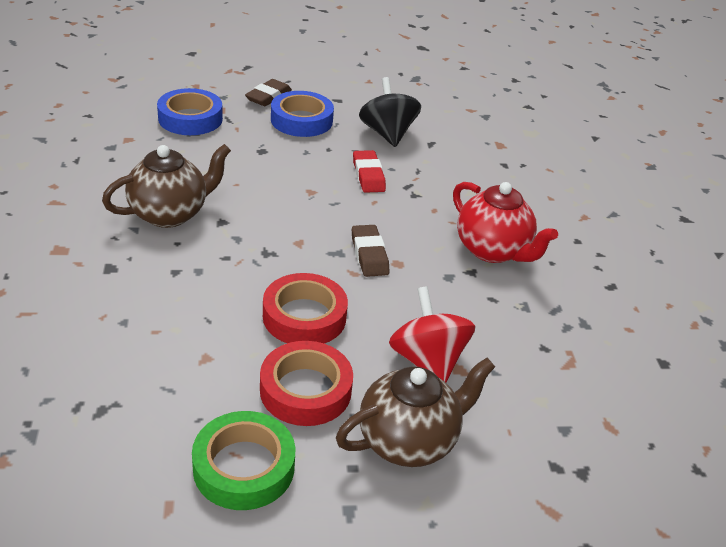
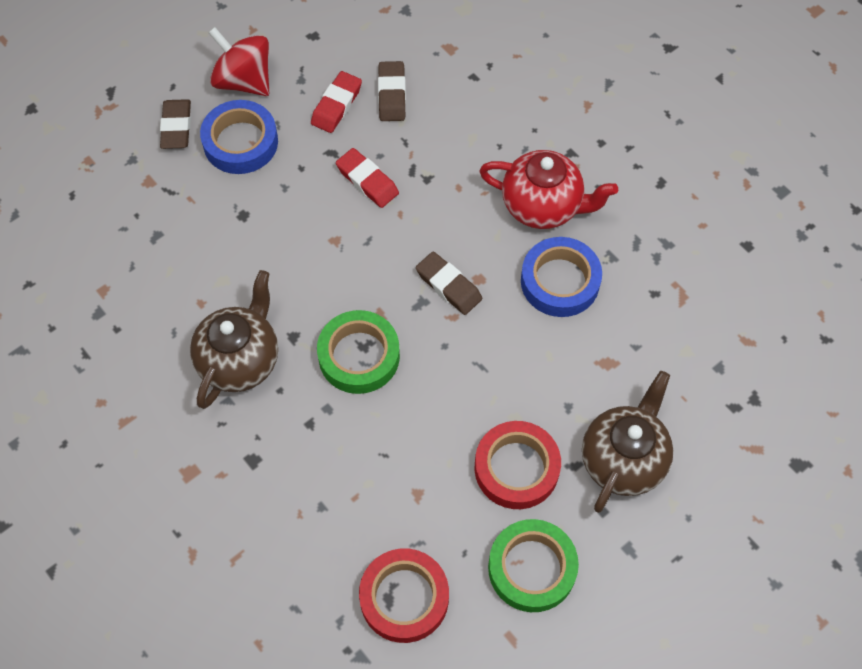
camera: 30 degrees left, 25 degrees up
blue tape [157,88,223,135] -> blue tape moved to [521,237,602,317]
red tape [263,273,348,344] -> red tape moved to [359,549,449,643]
black spinning top [359,77,421,147] -> red eraser [311,71,362,133]
red spinning top [389,286,476,383] -> red spinning top moved to [208,27,269,96]
none -> green tape [317,310,400,394]
none -> brown eraser [378,61,406,121]

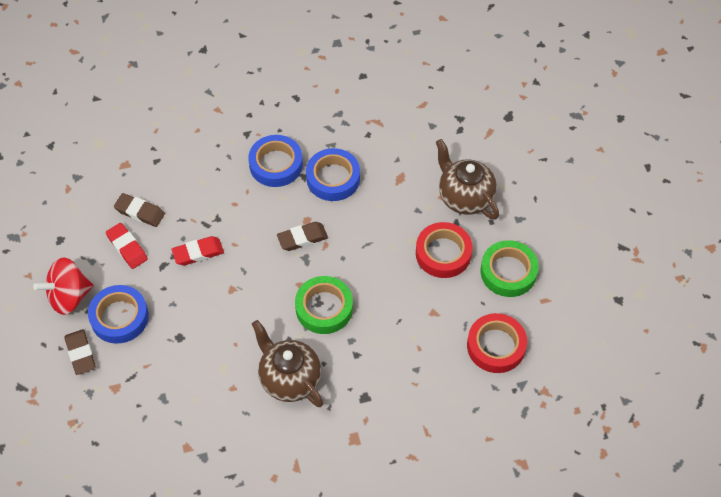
camera: 65 degrees left, 5 degrees down
brown eraser [160,99,191,149] -> brown eraser turned 45 degrees clockwise [65,329,96,375]
red teapot [479,150,618,229] -> blue tape [248,135,303,187]

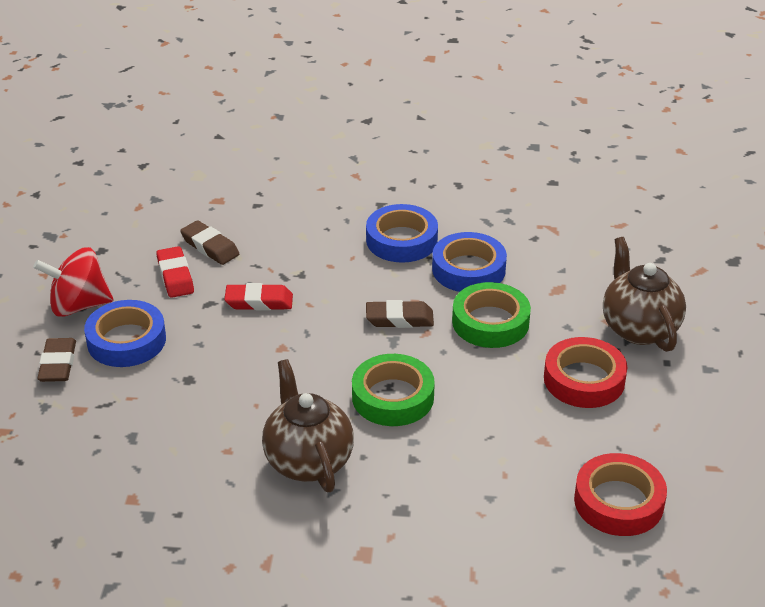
camera: 20 degrees right, 20 degrees down
green tape [480,240,539,297] -> green tape moved to [452,282,531,348]

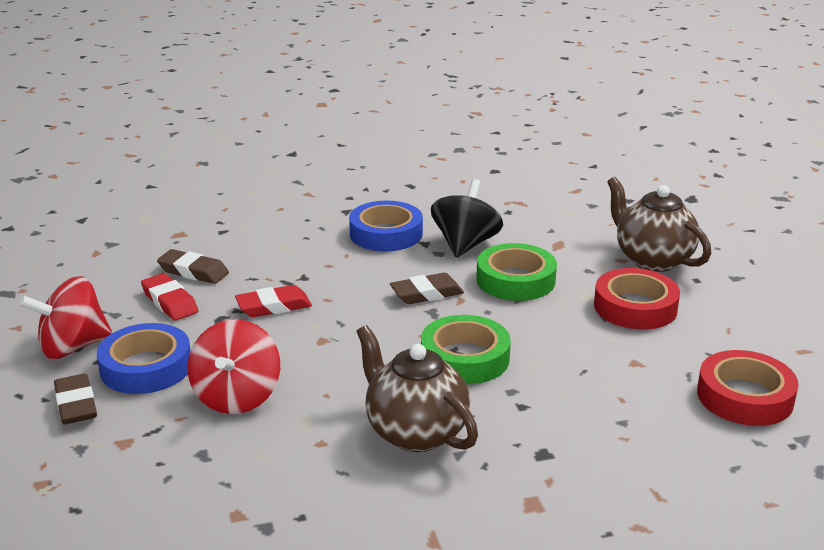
camera: 20 degrees left, 10 degrees down
blue tape [432,232,507,292] -> black spinning top [431,179,503,258]
none -> red spinning top [188,319,280,414]

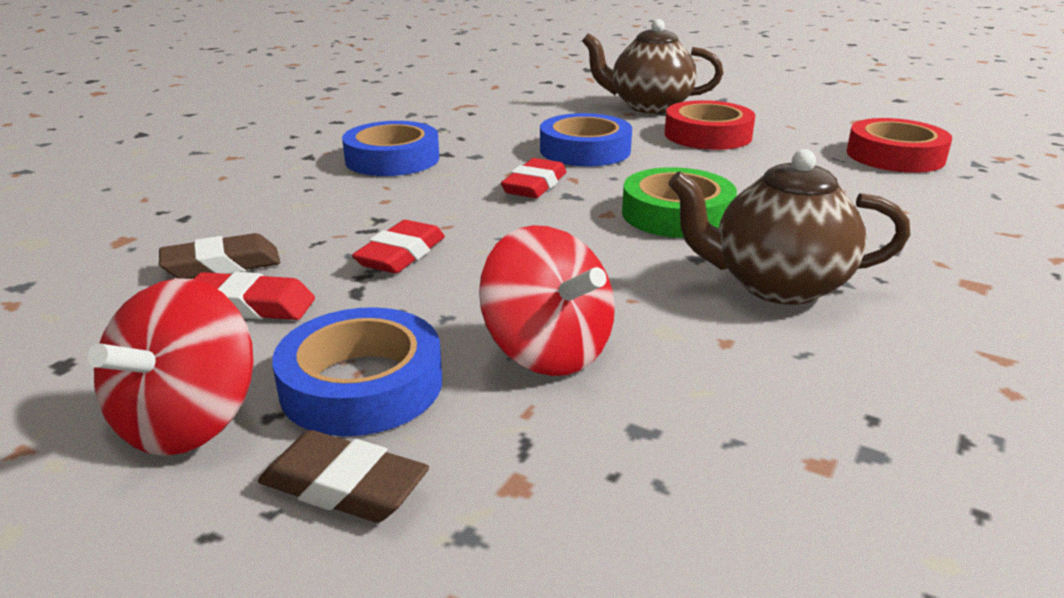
camera: 45 degrees left, 0 degrees up
brown eraser [390,273,464,304] -> red eraser [501,158,566,198]
black spinning top [431,179,503,258] -> none
green tape [476,243,557,301] -> blue tape [540,113,632,166]

